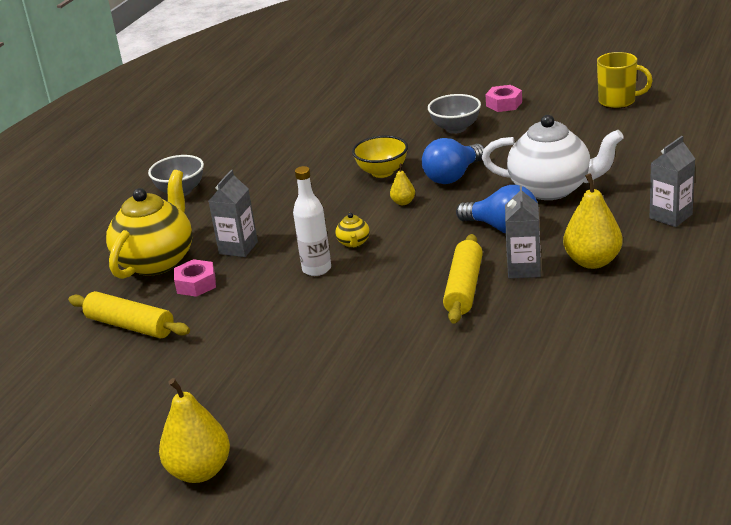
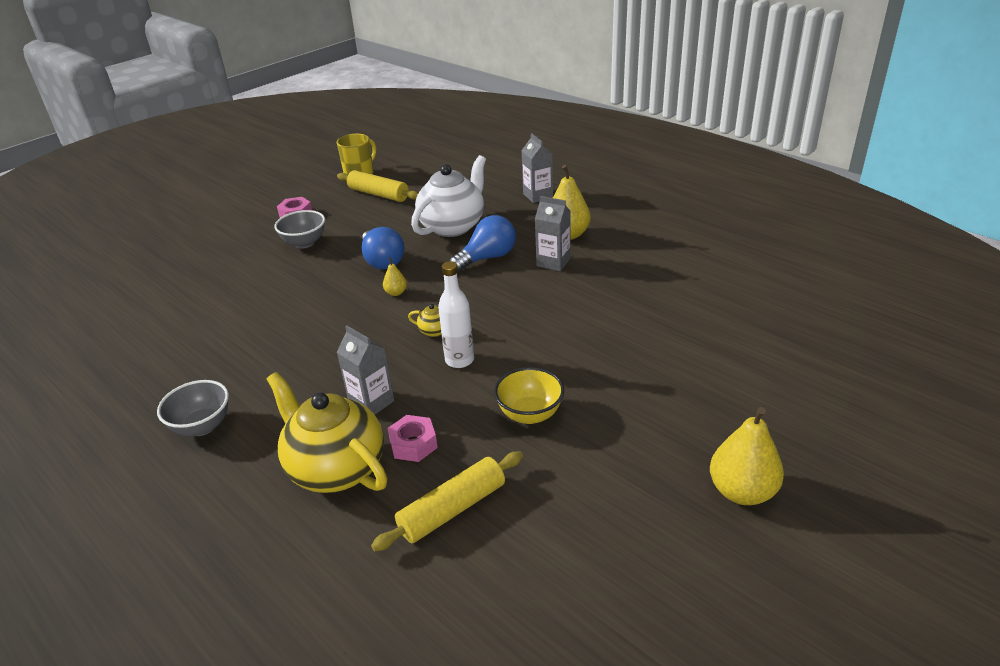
camera: 70 degrees left, 5 degrees up
yellow bowl [352,135,408,178] -> yellow bowl moved to [494,367,564,424]
yellow rolling pin [443,234,483,324] -> yellow rolling pin moved to [337,170,418,202]

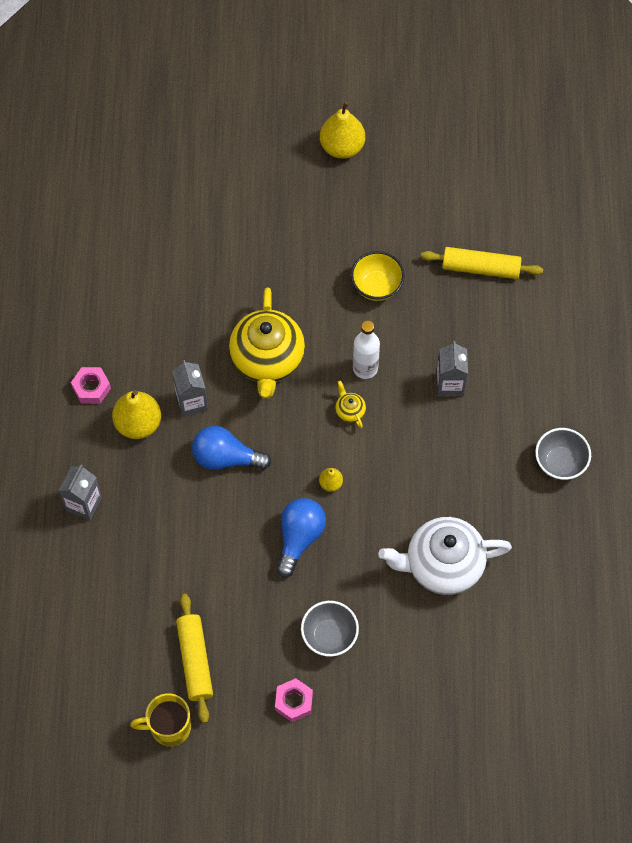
camera: 135 degrees left, 30 degrees up
yellow teapot [267,372,387,493] -> yellow teapot moved to [229,287,305,398]
pink nut [387,415,438,462] -> pink nut moved to [71,367,111,404]
white teapot [411,155,486,237] -> white teapot moved to [378,517,512,595]

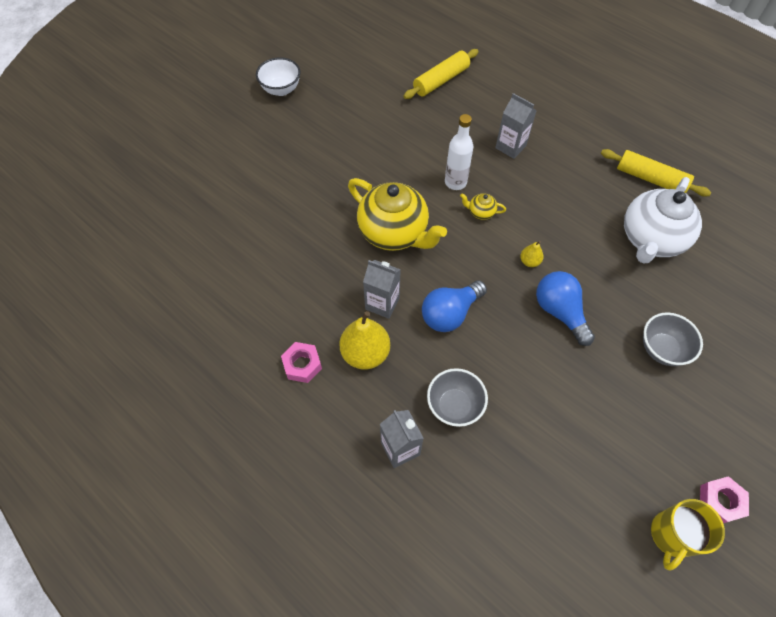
camera: 50 degrees left, 5 degrees down
yellow rolling pin [176,594,213,723] -> yellow rolling pin moved to [601,149,711,197]
pink nut [275,678,313,722] -> pink nut moved to [700,476,749,523]
yellow pear [320,101,365,159] -> white bowl [256,57,300,96]
yellow bowl [351,251,405,301] -> none
grey bowl [535,428,591,480] -> grey bowl moved to [427,368,488,427]

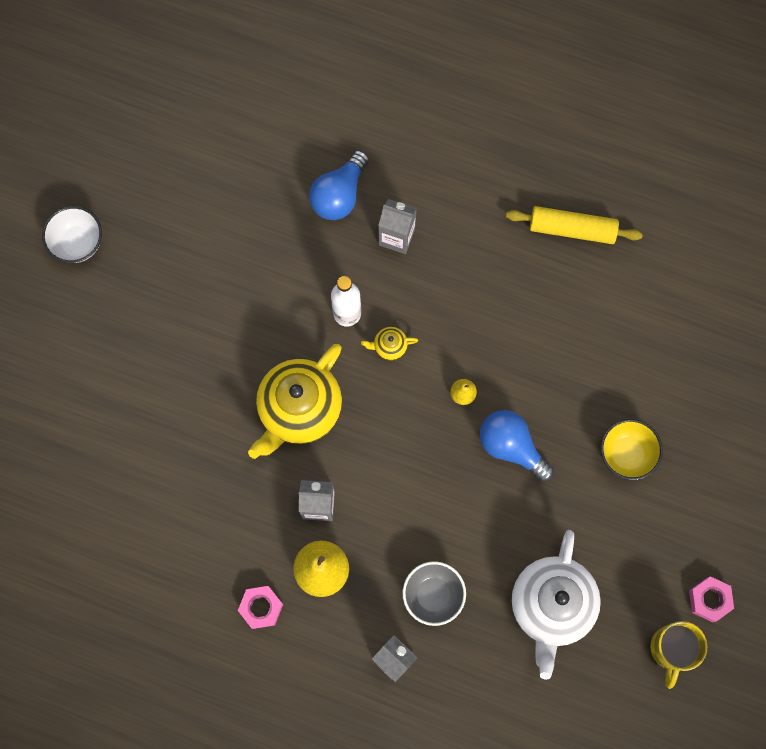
camera: 20 degrees left, 15 degrees up
yellow teapot [348,178,447,251] -> yellow teapot turned 105 degrees clockwise [248,344,342,459]
yellow rolling pin [404,49,479,99] -> none
blue light bulb [422,280,487,332] -> blue light bulb moved to [309,150,369,220]
white teapot [624,177,702,264] -> white teapot moved to [511,530,601,680]
grey bowl [643,312,703,366] -> yellow bowl [601,419,663,480]

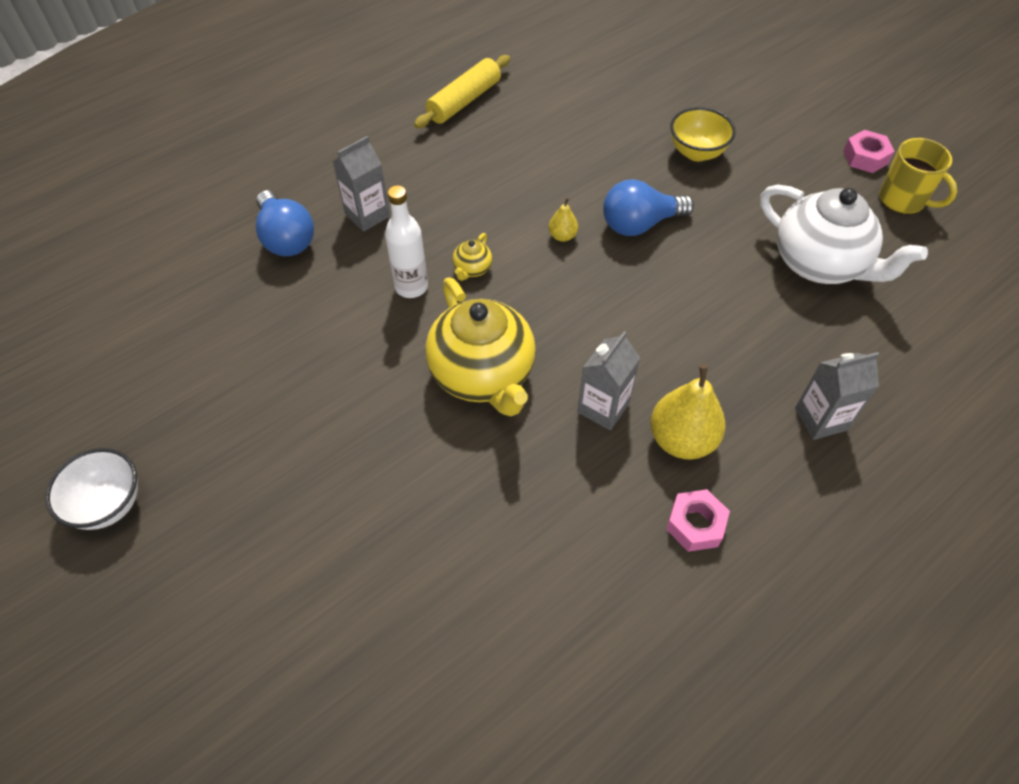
camera: 60 degrees left, 20 degrees down
grey bowl [403,561,466,626] -> none

